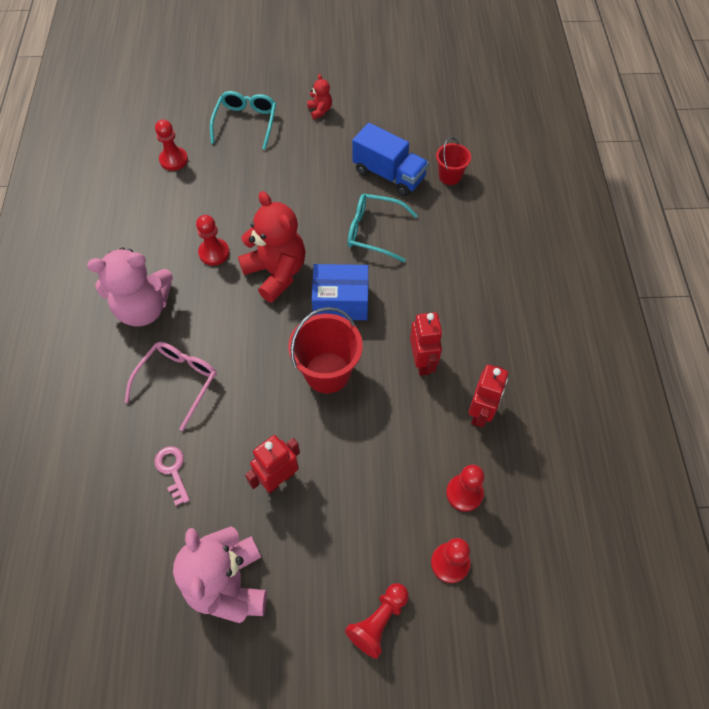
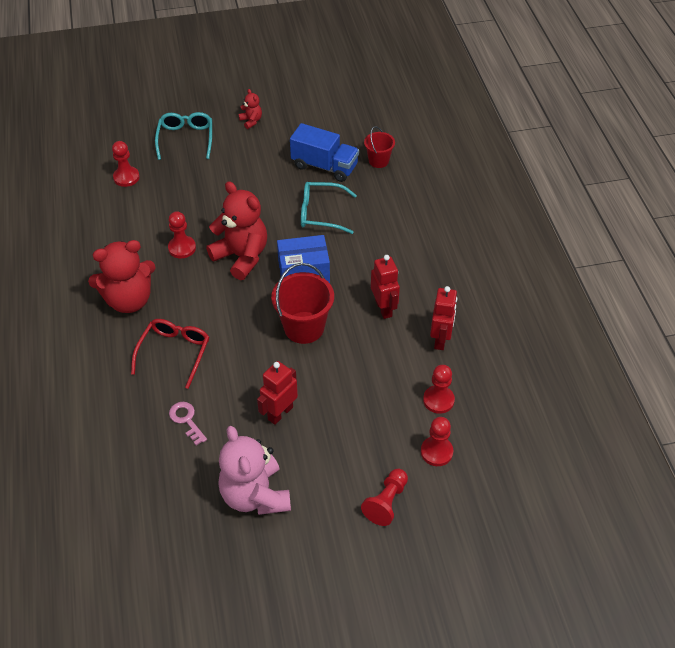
camera: 10 degrees left, 10 degrees down
pink teddy bear [87,248,173,327] -> red teddy bear [88,240,156,313]
pink glasses [125,342,217,431] -> red glasses [131,319,209,389]

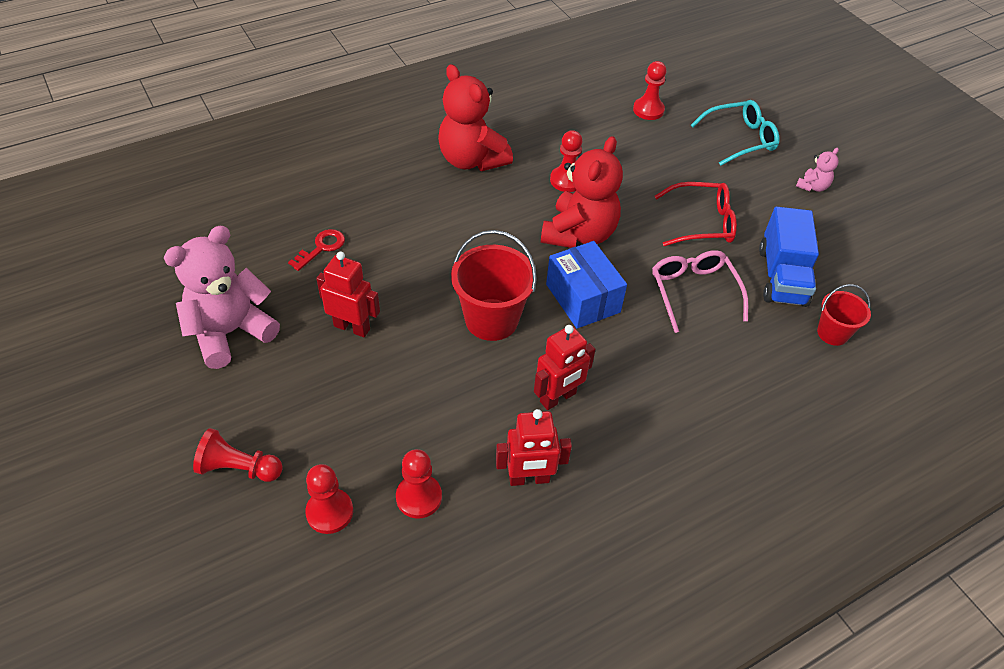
camera: 70 degrees right, 0 degrees up
red glasses [131,319,209,389] -> red glasses moved to [655,182,737,246]
pink key [169,402,207,446] -> red key [288,229,345,271]
red teddy bear [239,89,262,129] -> pink teddy bear [796,148,839,192]
turquoise glasses [301,182,357,234] -> pink glasses [652,250,748,333]

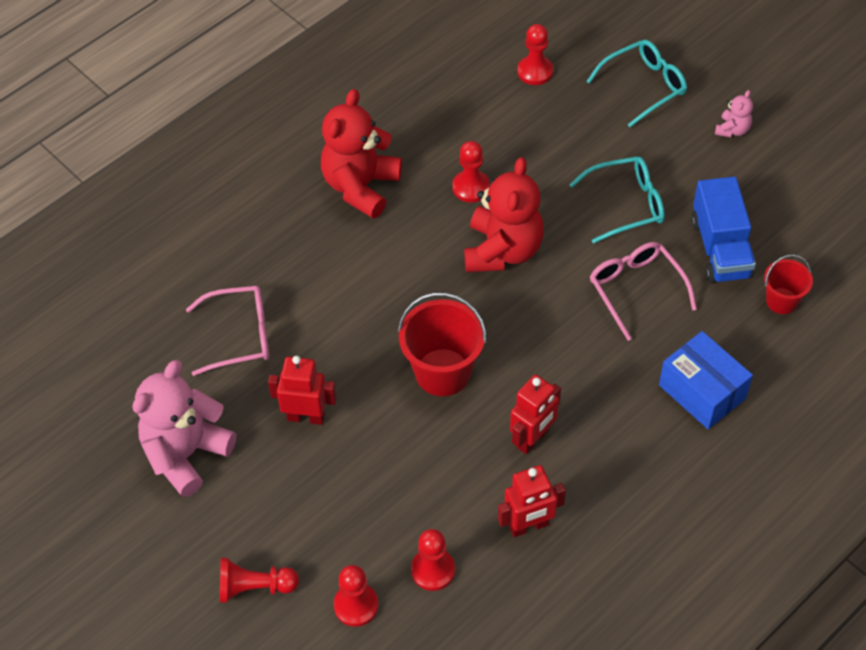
camera: 10 degrees left, 5 degrees up
red key [288,229,345,271] -> pink glasses [186,286,269,376]
red teddy bear [438,64,513,171] -> red teddy bear turned 75 degrees clockwise [321,89,402,219]
blue box [546,241,627,329] -> blue box moved to [659,331,753,429]
red glasses [655,182,737,246] -> turquoise glasses [569,156,665,244]

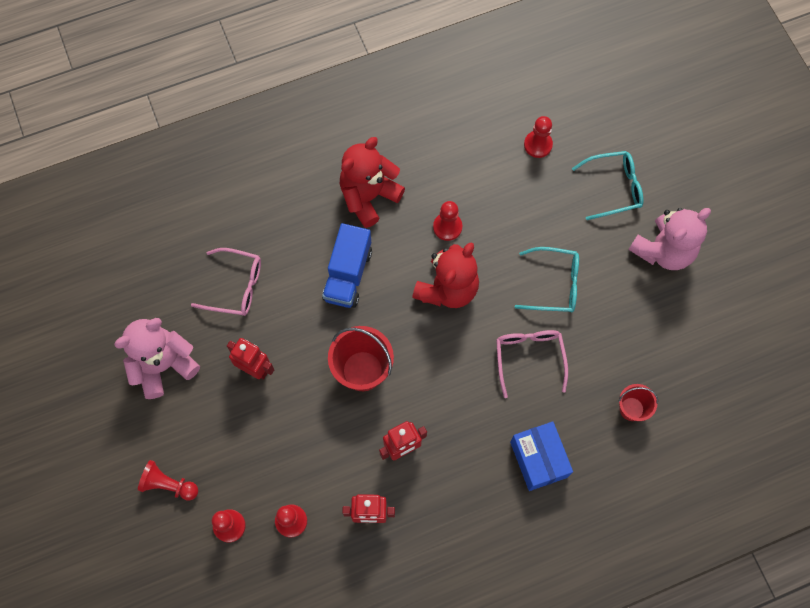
camera: 20 degrees right, 15 degrees up
blue truck [691,177,756,283] -> blue truck moved to [322,223,372,308]
pink teddy bear [715,90,753,137] -> pink teddy bear [628,208,711,270], size x2.21

